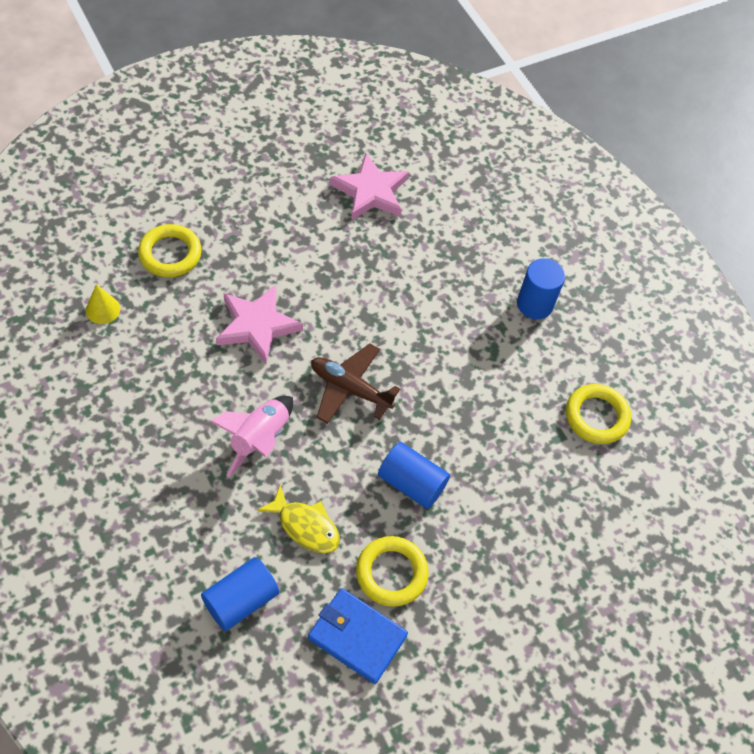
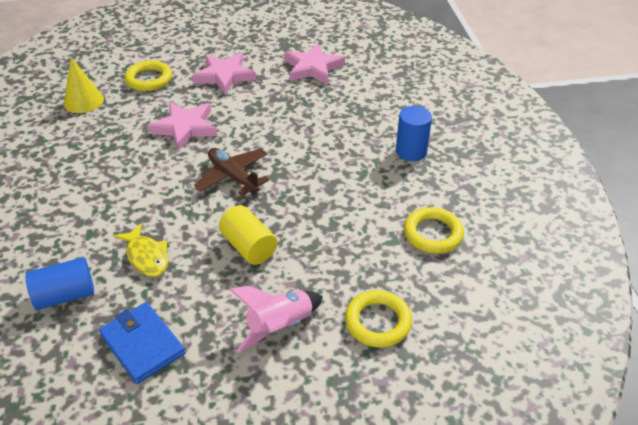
camera: 25 degrees right, 15 degrees down
yellow cone [86,284,120,324] -> yellow cone [64,57,104,113], size x1.53
pink rocket [210,396,293,477] -> pink rocket moved to [230,286,323,353]
yellow ring [356,536,429,607] -> yellow ring moved to [345,290,412,348]
blue cylinder [378,442,450,509] -> yellow cylinder [219,205,277,265]
none -> pink star [192,52,256,94]

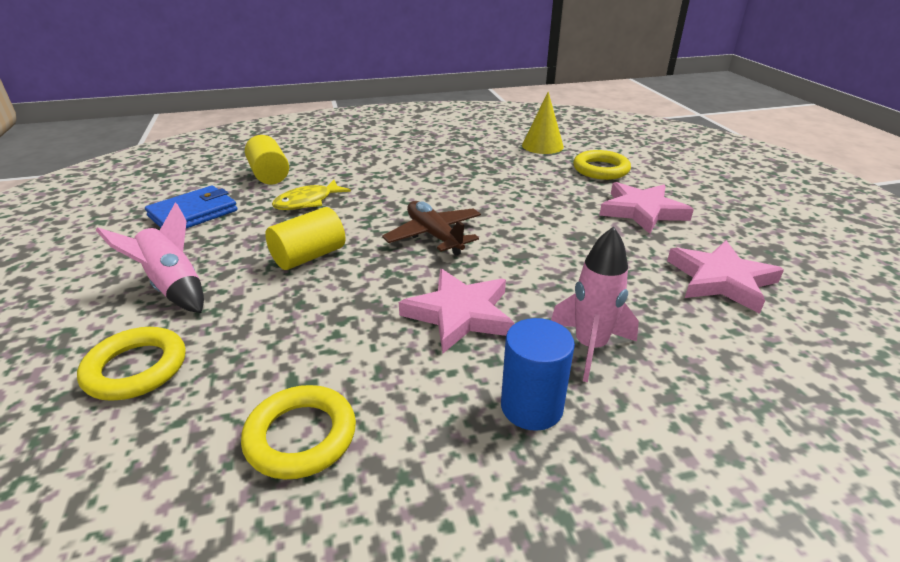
camera: 85 degrees right, 10 degrees down
blue cylinder [25,257,94,310] -> yellow cylinder [245,135,289,184]
pink star [148,102,217,151] -> pink star moved to [399,269,515,354]
brown plane [194,148,269,196] -> brown plane turned 75 degrees counterclockwise [382,201,481,256]
none -> pink rocket [551,226,639,382]

